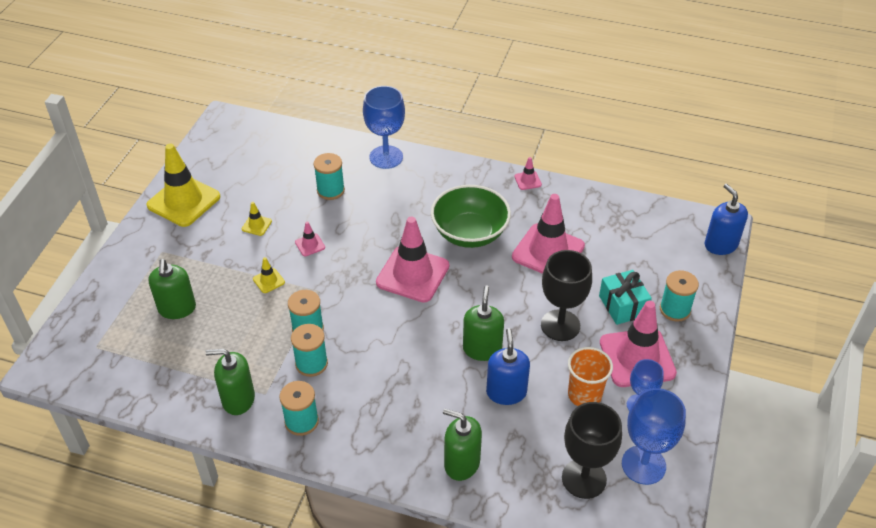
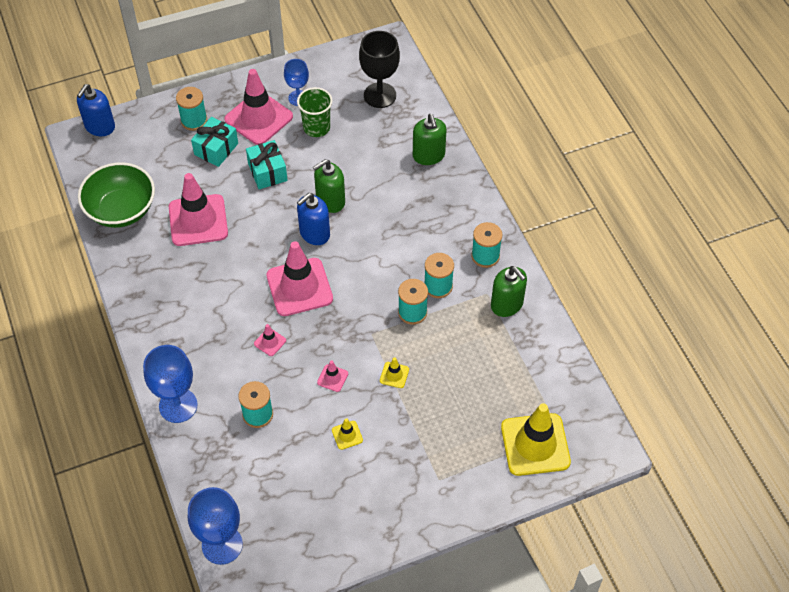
camera: 130 degrees left, 10 degrees up
yellow traffic cone [146,144,220,227] -> yellow traffic cone moved to [501,404,571,476]
green soap dispenser [148,259,196,319] -> none
green bowl [431,185,511,248] -> green bowl moved to [78,162,155,228]
blue soap dispenser [486,328,530,405] -> blue soap dispenser moved to [297,193,330,245]
pink traffic cone [514,157,542,190] -> pink traffic cone moved to [254,324,286,356]
black goblet [541,250,592,341] -> turquoise gift [246,140,288,189]
orange cup [568,347,613,406] -> green cup [297,87,333,137]
blue goblet [622,388,686,485] -> blue goblet moved to [188,487,243,565]

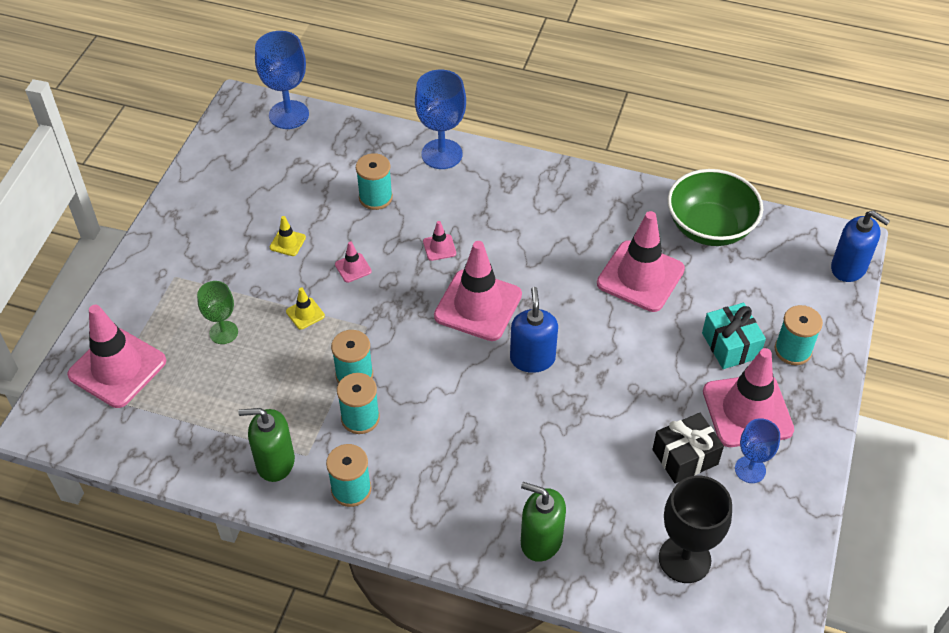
camera: 130 degrees right, 5 degrees down
blue soap dispenser [77,84,115,136] -> blue soap dispenser turned 150 degrees clockwise [831,210,890,282]
turquoise gift [246,140,288,189] -> none
green cup [297,87,333,137] -> black gift [652,413,724,484]
green soap dispenser [313,159,345,213] -> none
yellow traffic cone [501,404,571,476] -> pink traffic cone [67,305,166,408]
none -> green goblet [197,281,238,344]

